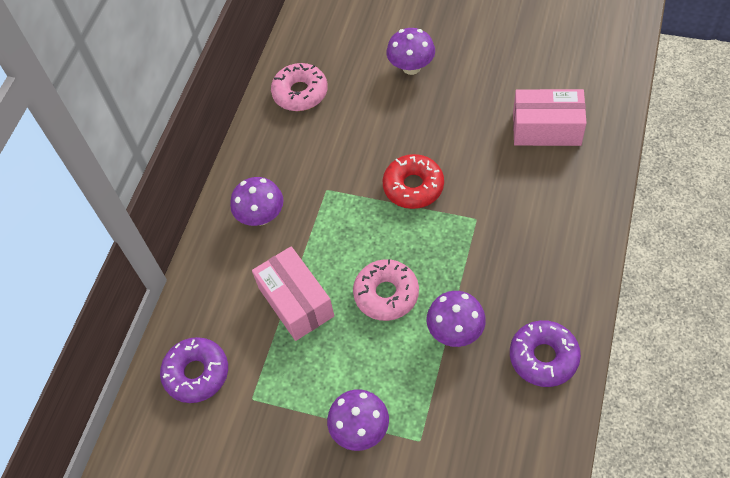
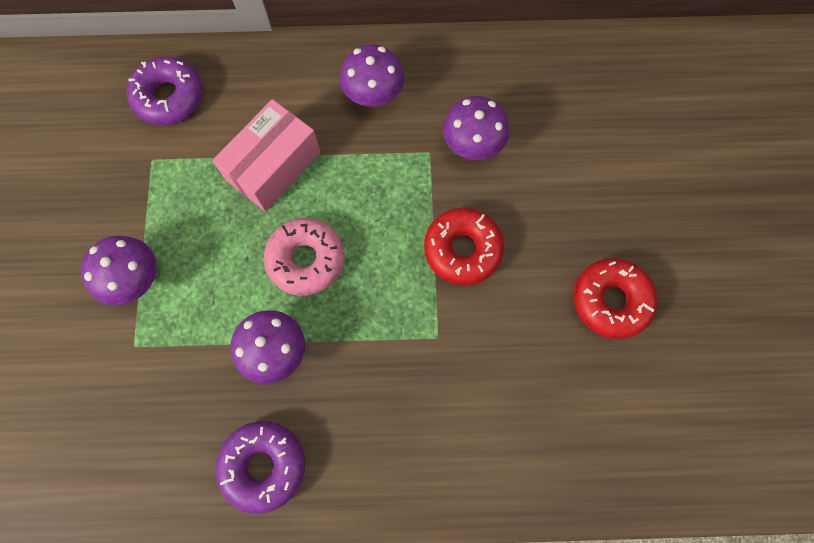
camera: 65 degrees right, 15 degrees up
pink donut [271,63,328,111] -> none
purple mushroom [386,28,435,75] -> purple mushroom moved to [443,96,509,160]
pink box [513,89,587,146] -> none
none -> red donut [574,258,657,339]

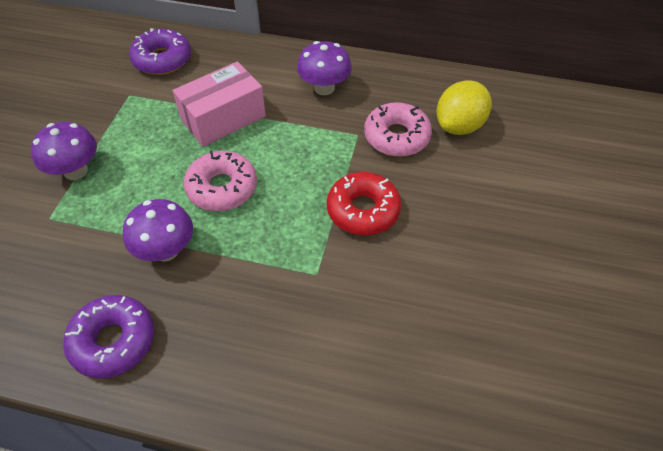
camera: 15 degrees right, 20 degrees down
purple mushroom [443,96,509,160] -> pink donut [364,102,432,157]
red donut [574,258,657,339] -> none
none -> yellow lemon [437,80,492,135]

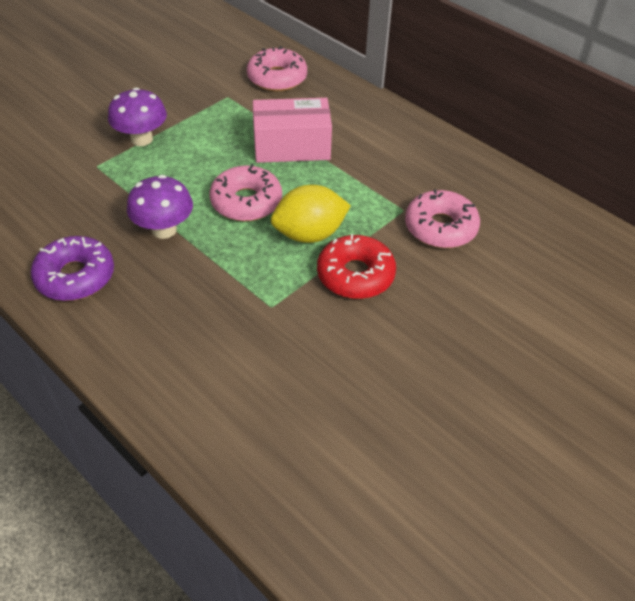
camera: 30 degrees right, 5 degrees down
purple donut [129,28,191,75] -> pink donut [247,46,307,92]
purple mushroom [297,41,352,95] -> none
yellow lemon [437,80,492,135] -> yellow lemon moved to [271,185,351,243]

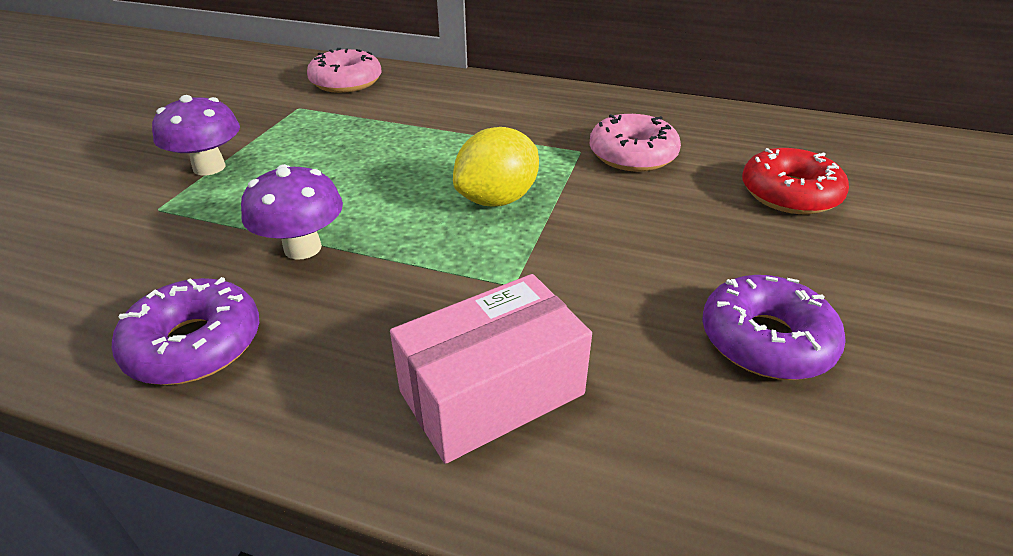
camera: 25 degrees left, 10 degrees down
pink donut [209,164,282,221] -> none
pink box [253,98,332,163] -> pink box moved to [390,274,592,464]
red donut [317,234,396,299] -> red donut moved to [742,148,849,214]
none -> purple donut [702,275,846,380]

